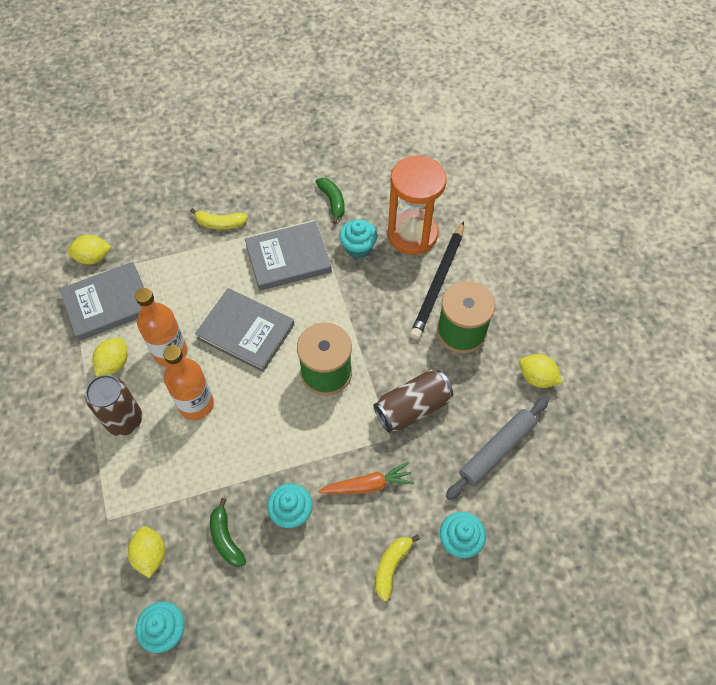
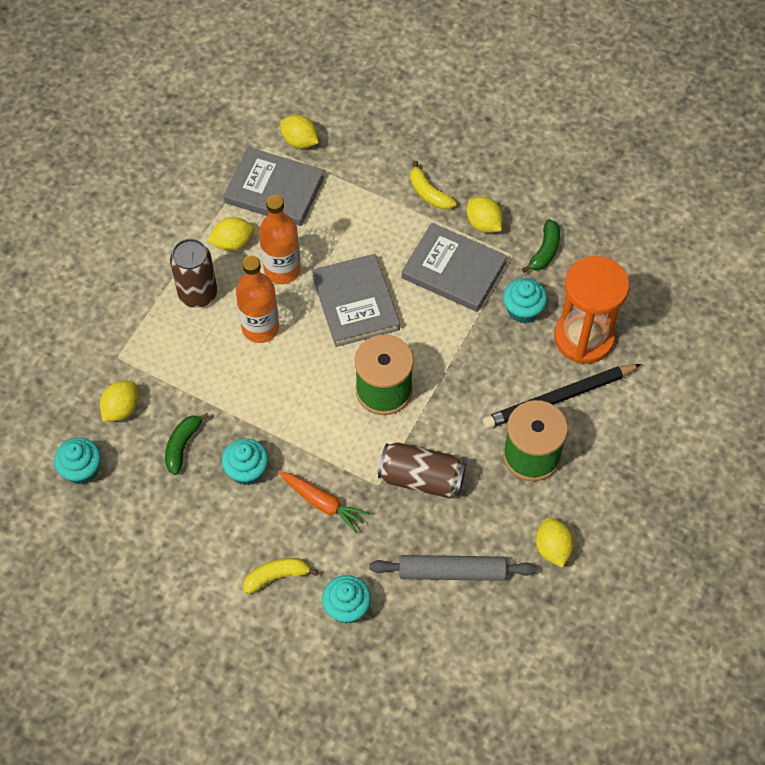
camera: 45 degrees right, 0 degrees up
none -> yellow lemon [467,197,503,233]

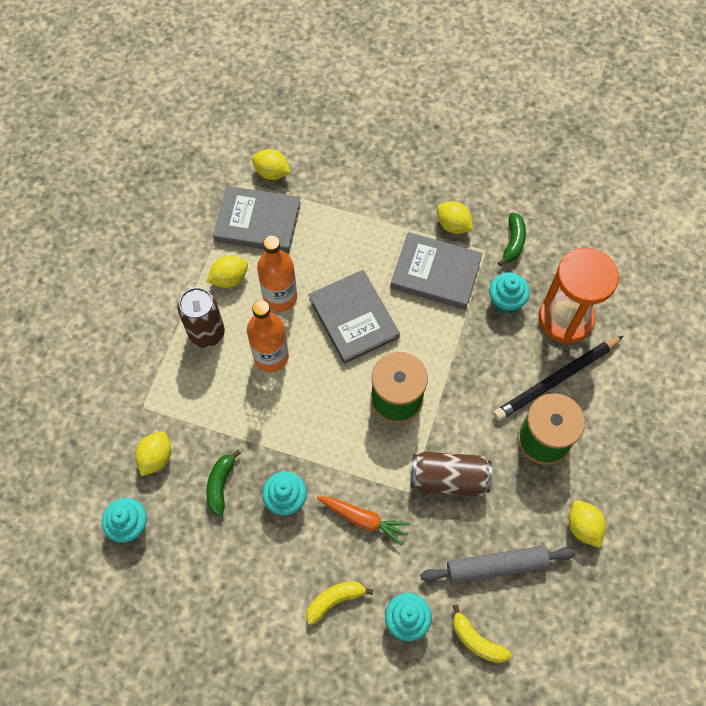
camera: 10 degrees left, 5 degrees up
yellow banana [410,161,456,210] -> yellow banana moved to [453,605,511,663]

